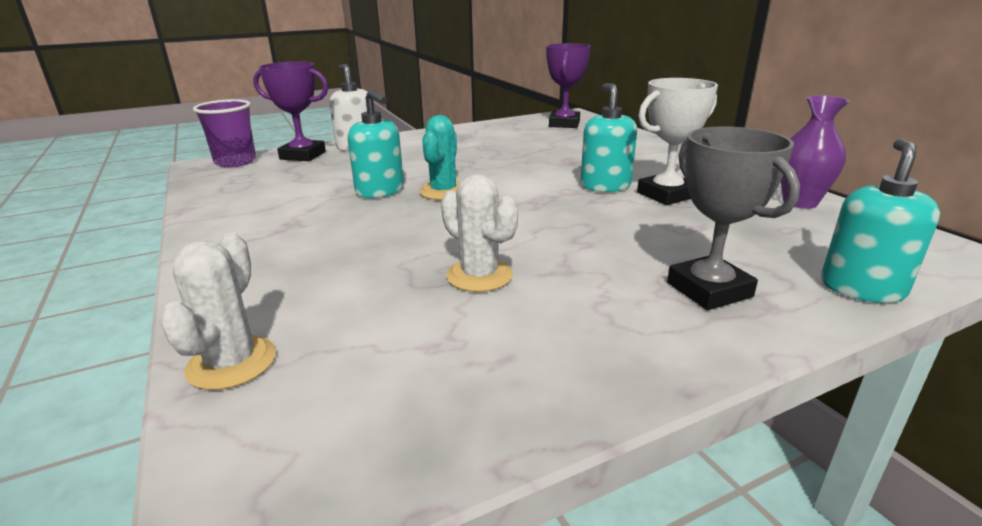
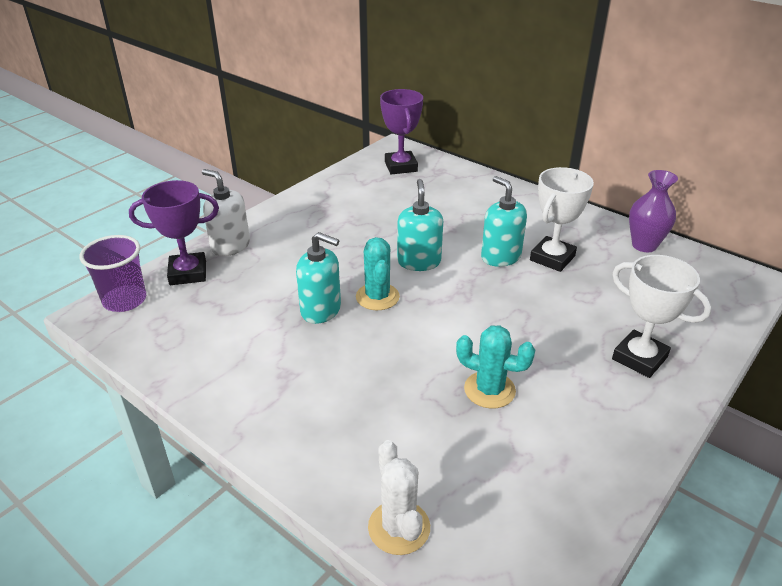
camera: 25 degrees left, 10 degrees up
white cactus [441,174,518,292] -> turquoise cactus [456,325,535,408]
grey trophy [667,126,800,310] -> white trophy [612,255,712,378]
turquoise soap dispenser [821,139,940,303] -> turquoise soap dispenser moved to [397,179,443,271]

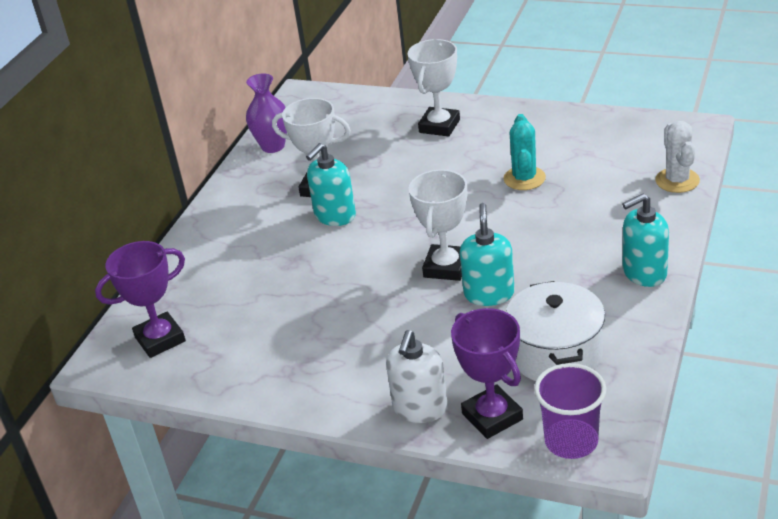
camera: 105 degrees left, 0 degrees up
turquoise cactus [356,237,400,310] -> white trophy [409,169,467,281]
white cactus [368,440,430,555] -> white cactus turned 60 degrees counterclockwise [655,121,700,193]
turquoise soap dispenser [397,179,443,271] -> turquoise soap dispenser moved to [622,193,669,287]
none -> white pot [506,281,605,381]

